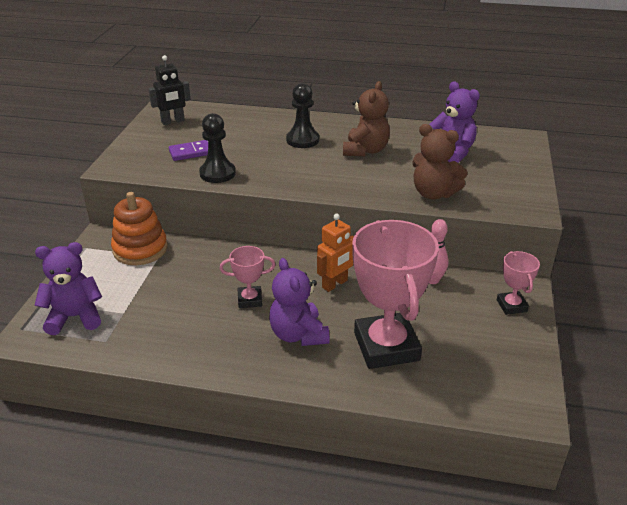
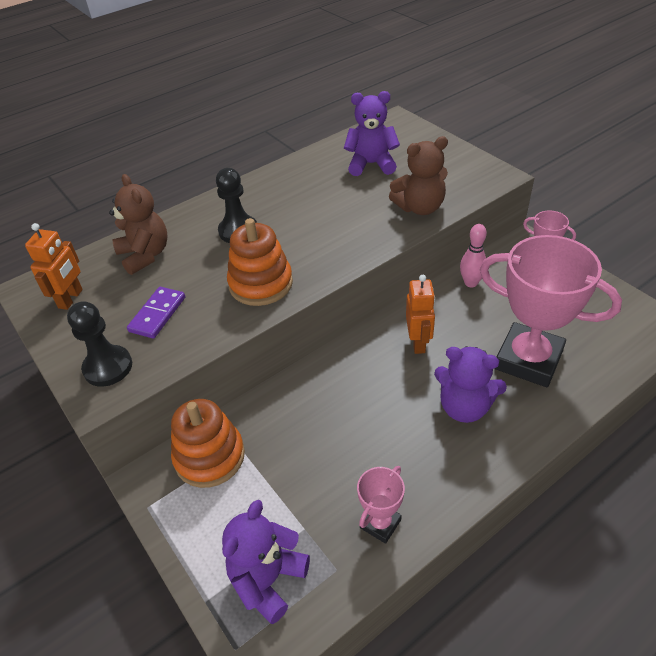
camera: 45 degrees left, 10 degrees up
black robot [149,55,191,125] -> orange robot [25,223,83,310]
black pawn [199,113,236,183] -> black pawn moved to [67,301,132,387]
pink trophy [220,246,275,308] -> pink trophy moved to [357,466,405,544]
brown teddy bear [343,81,390,157] -> brown teddy bear moved to [109,174,168,275]
none -> orange stacking toy [227,218,293,306]

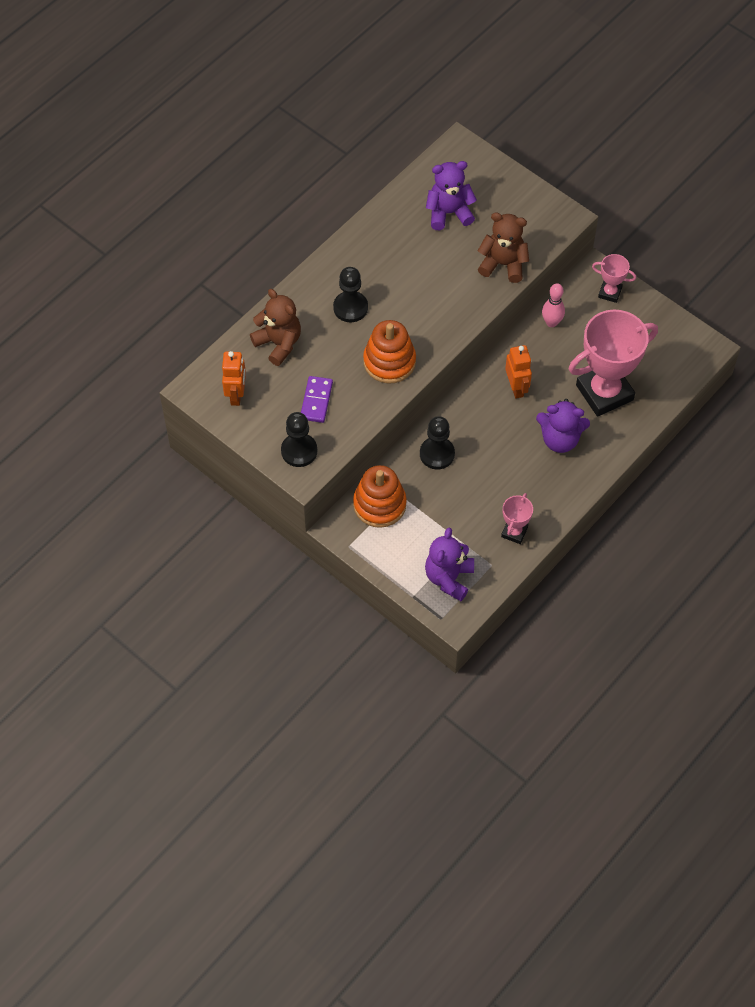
camera: 15 degrees left, 15 degrees up
brown teddy bear [389,136,448,215] -> brown teddy bear turned 135 degrees counterclockwise [478,212,529,283]
pink trophy [480,235,622,387] -> pink trophy turned 45 degrees counterclockwise [569,310,658,417]
none -> black pawn [420,416,455,469]

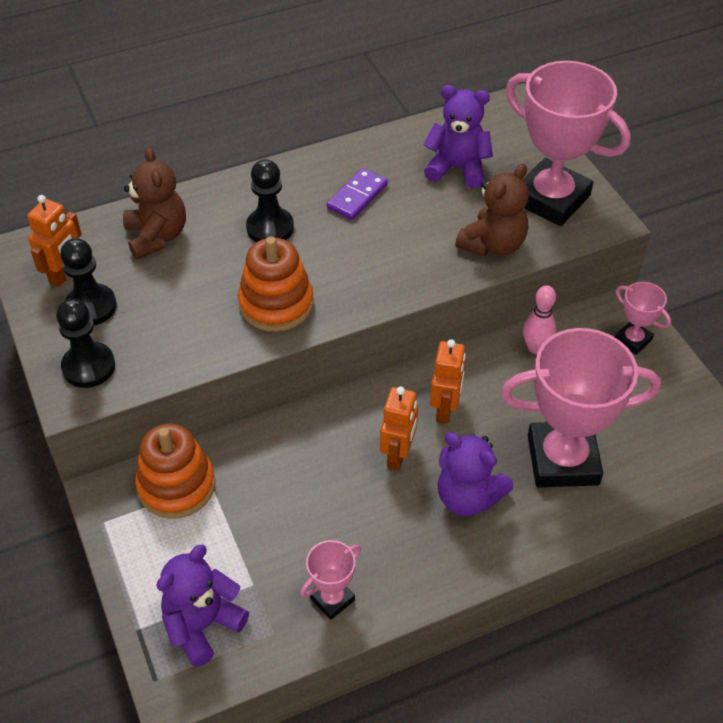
camera: 25 degrees right, 10 degrees down
purple domino [301,376,333,423] -> purple domino moved to [327,168,388,220]
black pawn [420,416,455,469] -> black pawn moved to [60,238,117,325]
brown teddy bear [478,212,529,283] -> brown teddy bear turned 90 degrees clockwise [455,164,529,256]
none -> orange robot [380,387,418,470]
none -> pink trophy [506,61,631,226]

